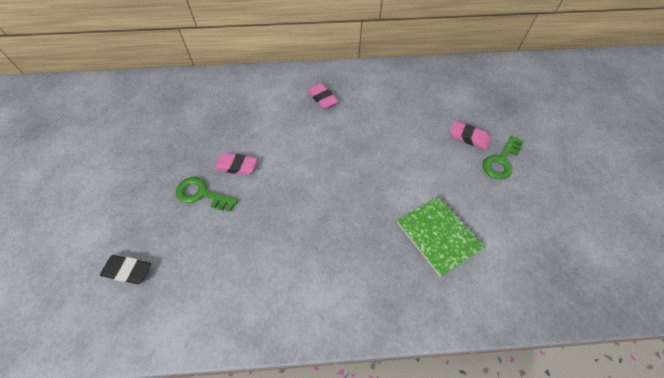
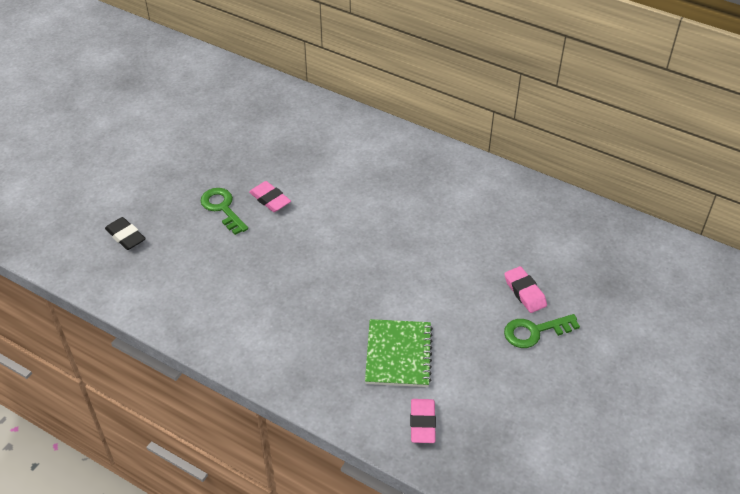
camera: 35 degrees right, 10 degrees down
pink eraser [308,83,339,109] -> pink eraser moved to [410,399,436,443]

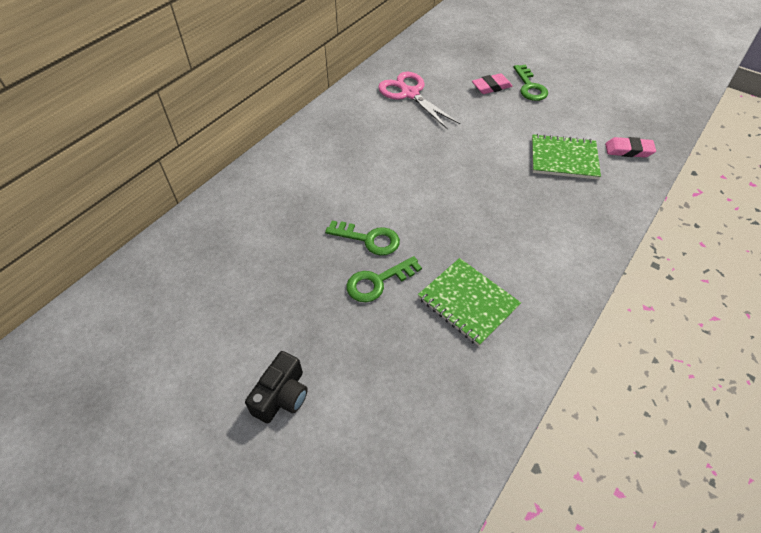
camera: 85 degrees left, 5 degrees up
black eraser [105,217,146,250] -> none
pink eraser [249,181,291,212] -> green key [325,221,400,256]
none -> black camera [245,351,308,423]
none -> pink scissors [378,72,460,130]
none -> green notebook [418,258,521,346]

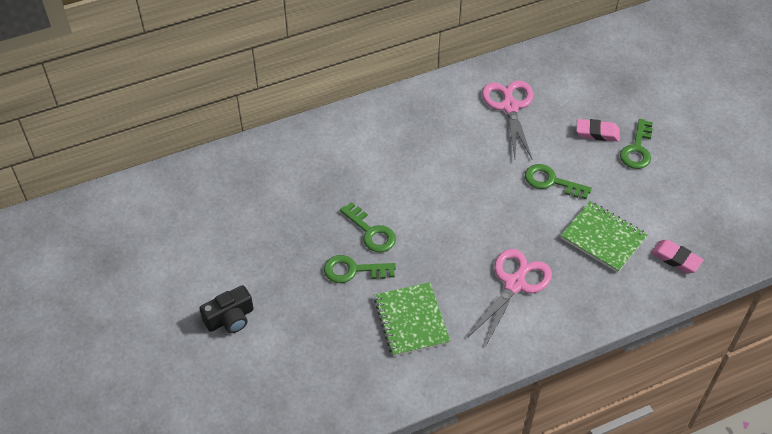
camera: 30 degrees right, 0 degrees up
none -> pink scissors [467,249,552,347]
none -> green key [525,164,592,199]

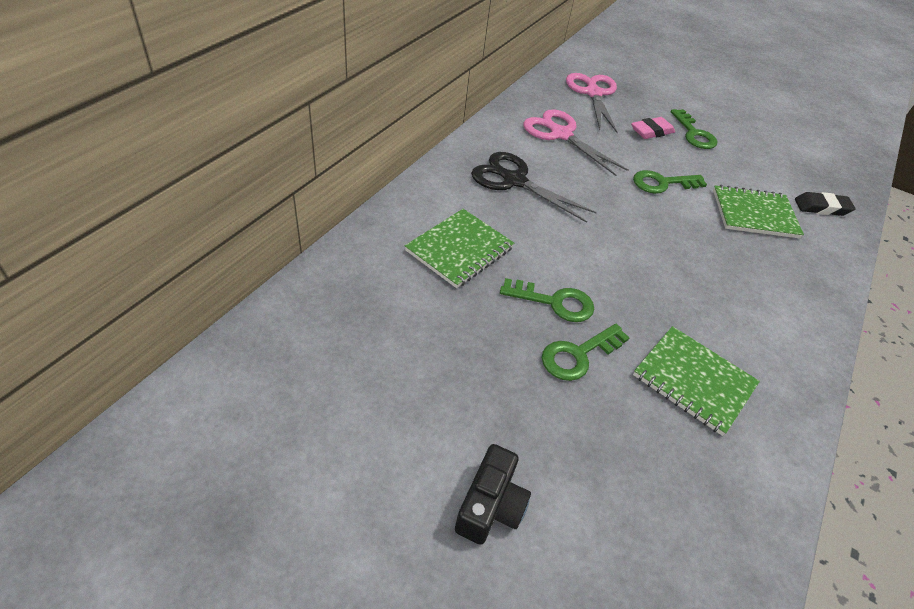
camera: 40 degrees left, 5 degrees down
pink scissors [467,249,552,347] -> pink scissors moved to [566,73,618,133]
pink eraser [651,239,704,273] -> black eraser [795,192,856,216]
none -> green notebook [405,209,514,288]
none -> black scissors [471,152,597,223]

